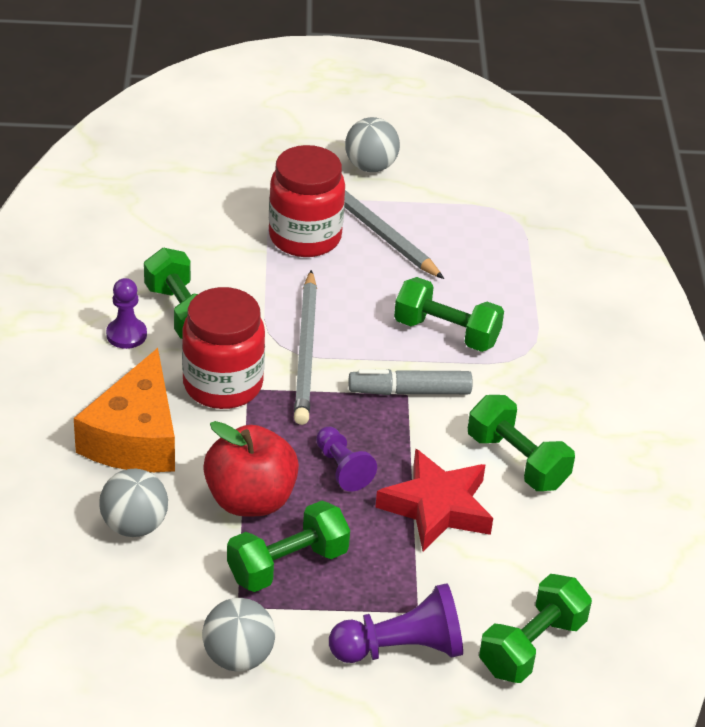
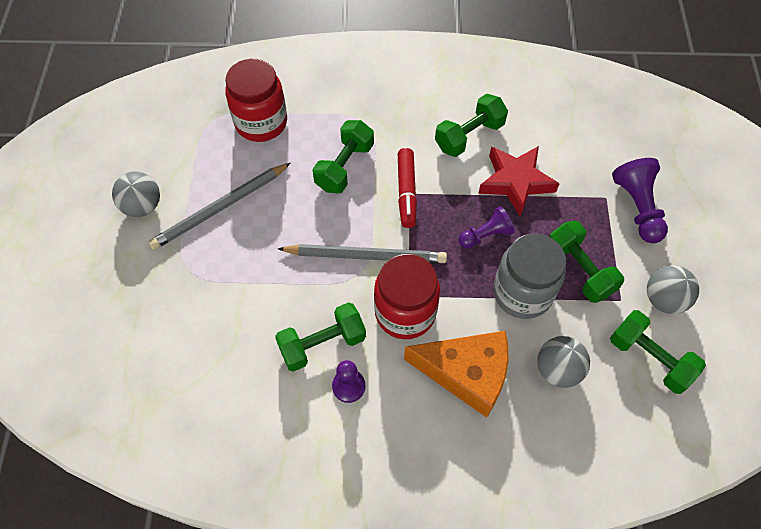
camera: 85 degrees left, 20 degrees up
red apple [203,421,299,516] -> grey jar [493,233,567,319]
red jar [269,145,345,257] -> red jar moved to [225,59,287,142]
grey marker [349,369,473,395] -> red marker [398,148,417,228]
green dumbbell [479,574,592,683] -> green dumbbell moved to [610,310,706,394]

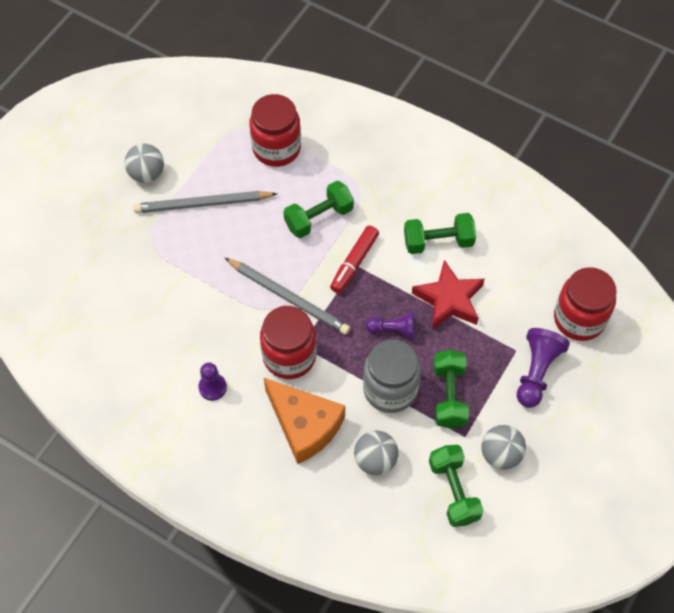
camera: 30 degrees right, 0 degrees up
green dumbbell [275,302,366,372] -> none
none -> red jar [554,267,616,341]

